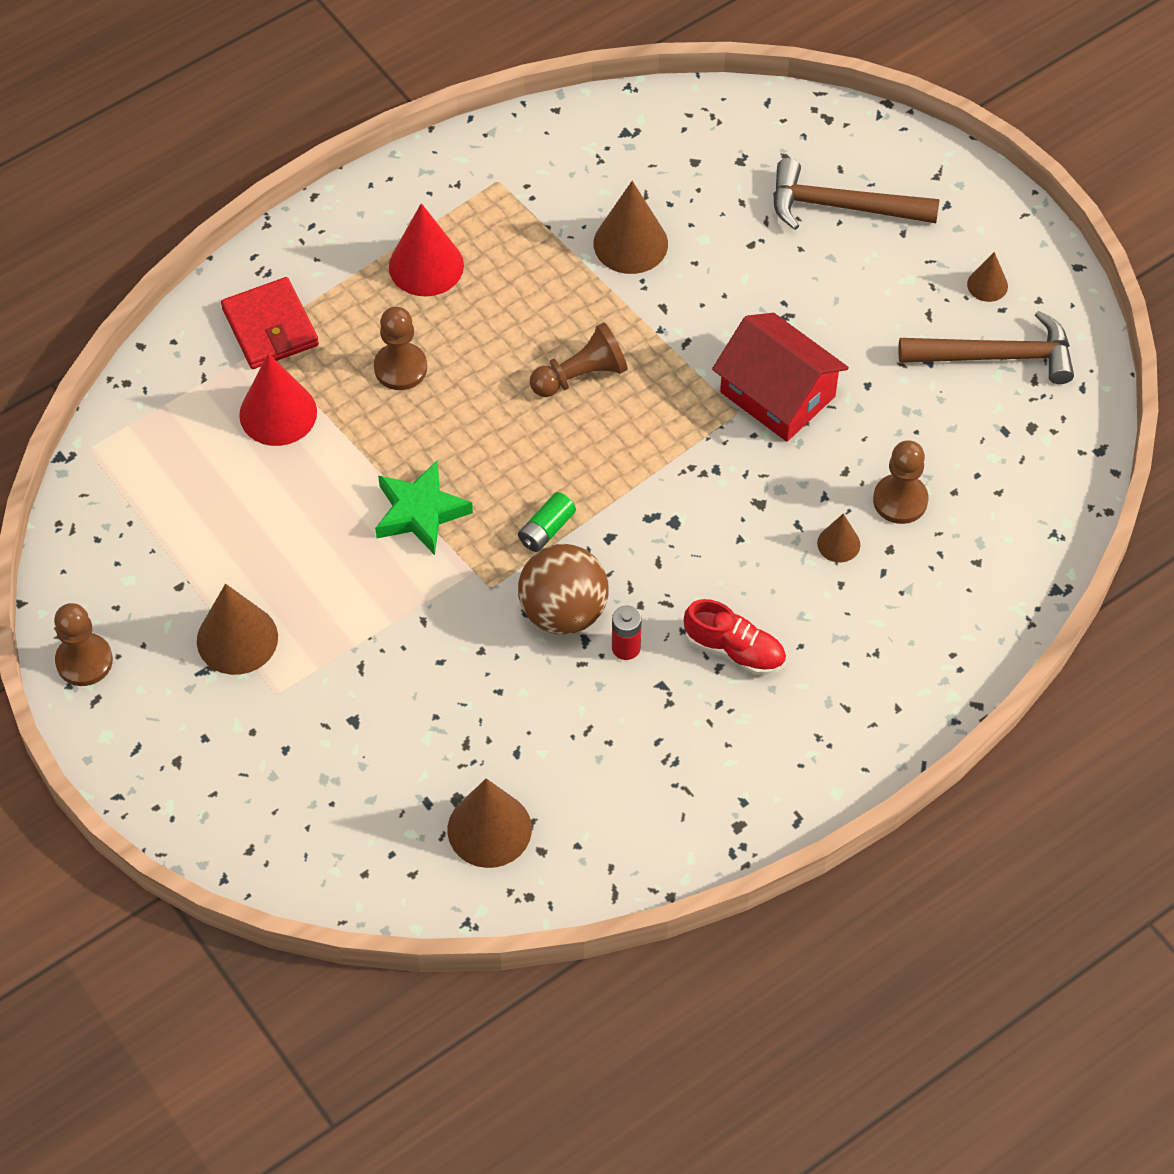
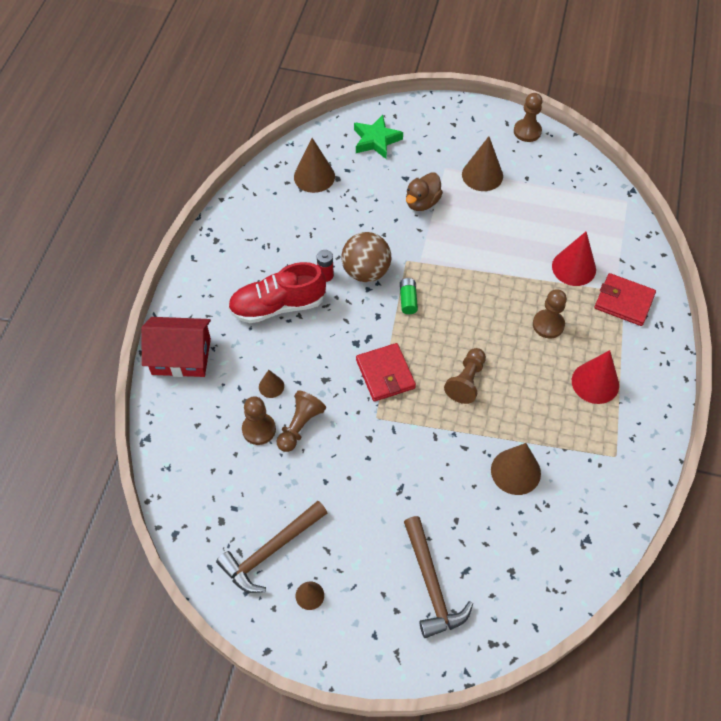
camera: 140 degrees right, 0 degrees up
green star [375,460,473,555] -> green star moved to [354,115,403,159]
red shoe [684,599,786,675] -> red shoe [228,262,326,323], size x1.62
red house [712,313,849,442] -> red house moved to [141,317,211,377]
brown hammer [773,158,940,230] -> brown hammer turned 105 degrees clockwise [404,516,473,638]
none -> brown pawn [277,390,326,452]
none -> red wallet [356,343,416,402]
none -> brown duck [406,172,443,211]

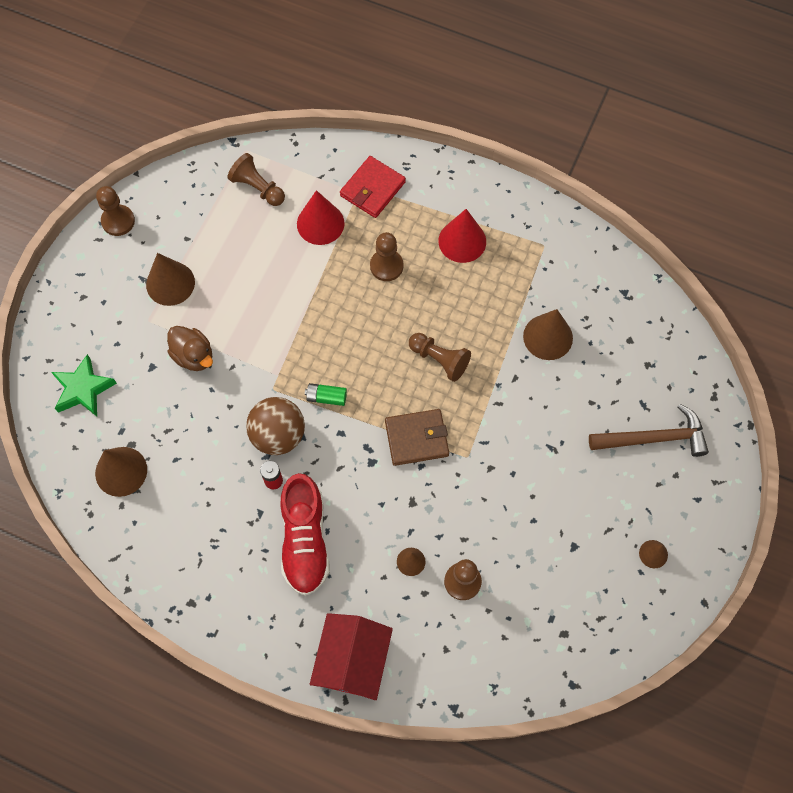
camera: 80 degrees left, 10 degrees up
brown hammer [216,501,327,593] -> none
brown pawn [277,390,326,452] -> brown pawn moved to [227,153,285,206]
red wallet [356,343,416,402] -> brown wallet [385,409,449,466]

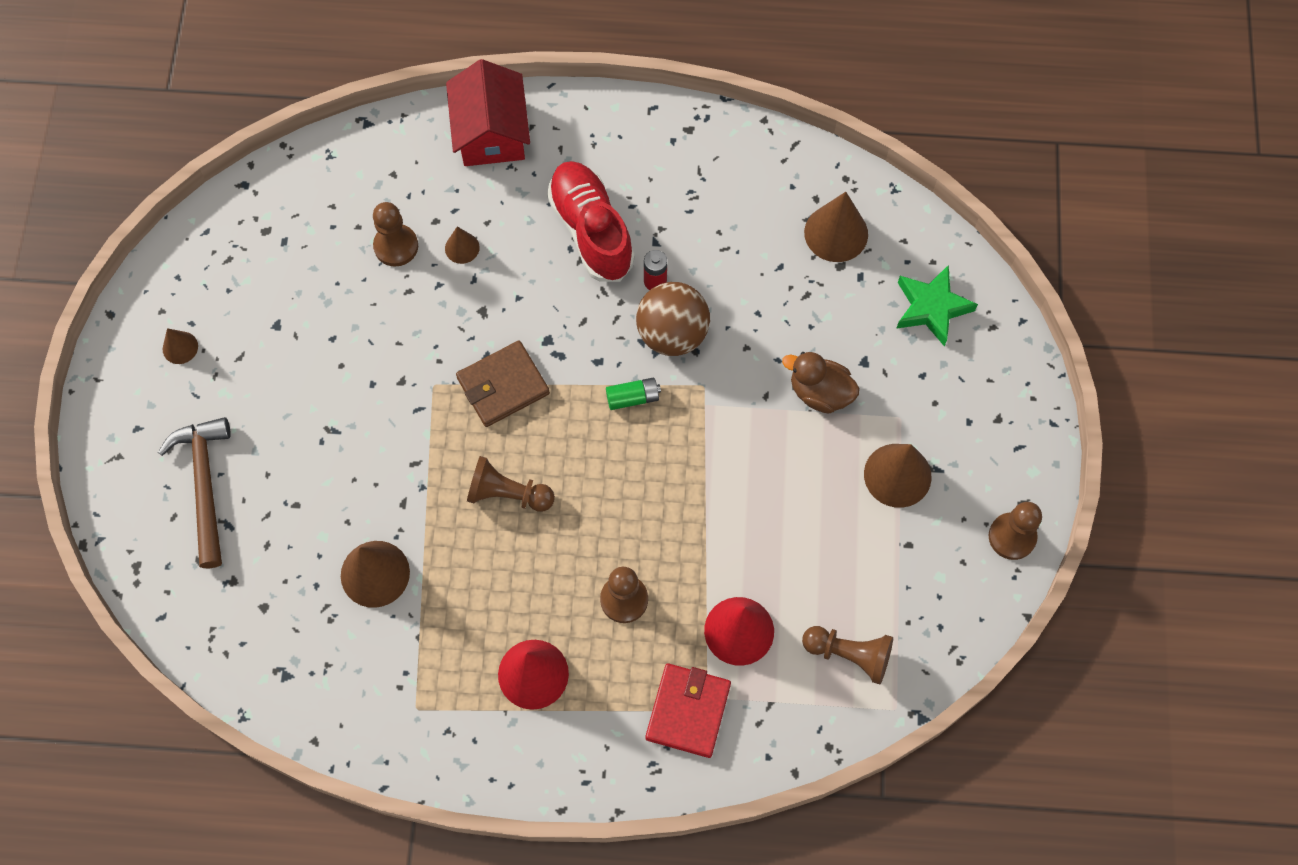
camera: 160 degrees right, 0 degrees up
brown hammer [589,404,709,457] -> brown hammer turned 105 degrees clockwise [158,417,231,568]

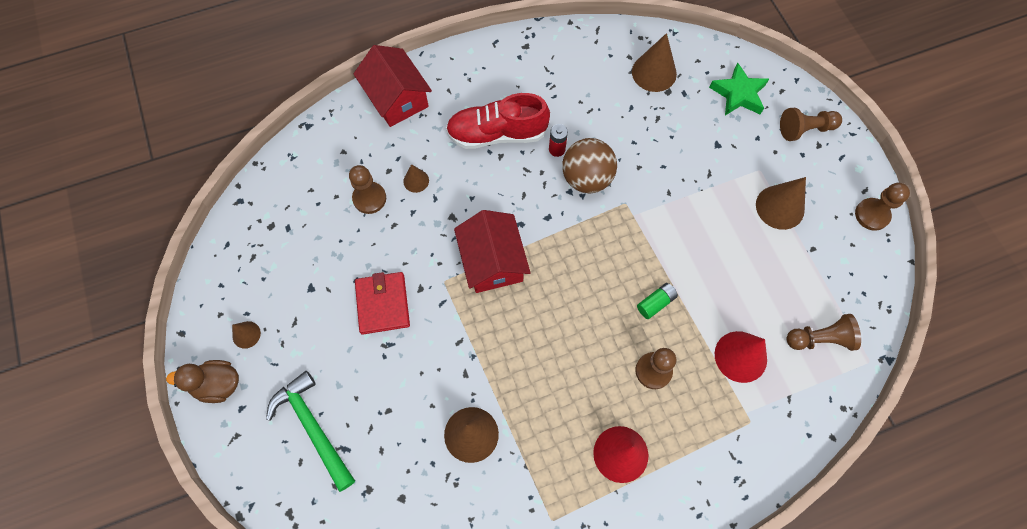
camera: 25 degrees left, 0 degrees up
brown hammer [158,417,231,568] -> green hammer [266,371,355,492]
brown wallet [456,341,550,427] -> red house [454,210,531,293]
brown pawn [467,456,555,512] -> brown pawn moved to [780,108,842,141]
red shoe [547,161,635,282] -> red shoe turned 45 degrees counterclockwise [446,93,550,149]
green battery [606,378,661,410] -> green battery moved to [637,283,678,319]
red wallet [646,663,731,758] -> red wallet moved to [355,272,410,334]
brown duck [782,352,860,414] -> brown duck moved to [166,360,239,403]

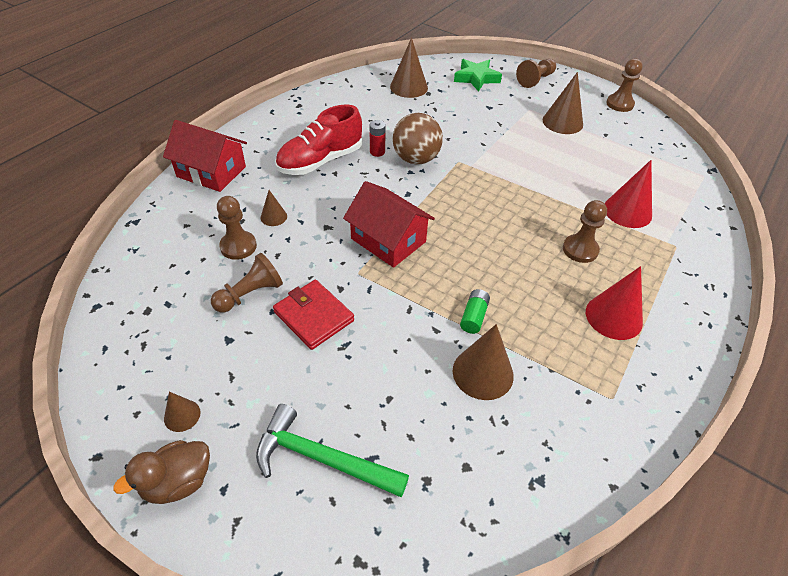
camera: 35 degrees left, 20 degrees down
green battery [637,283,678,319] -> green battery moved to [460,289,490,334]
brown pawn [787,314,861,351] -> brown pawn moved to [211,253,283,313]

